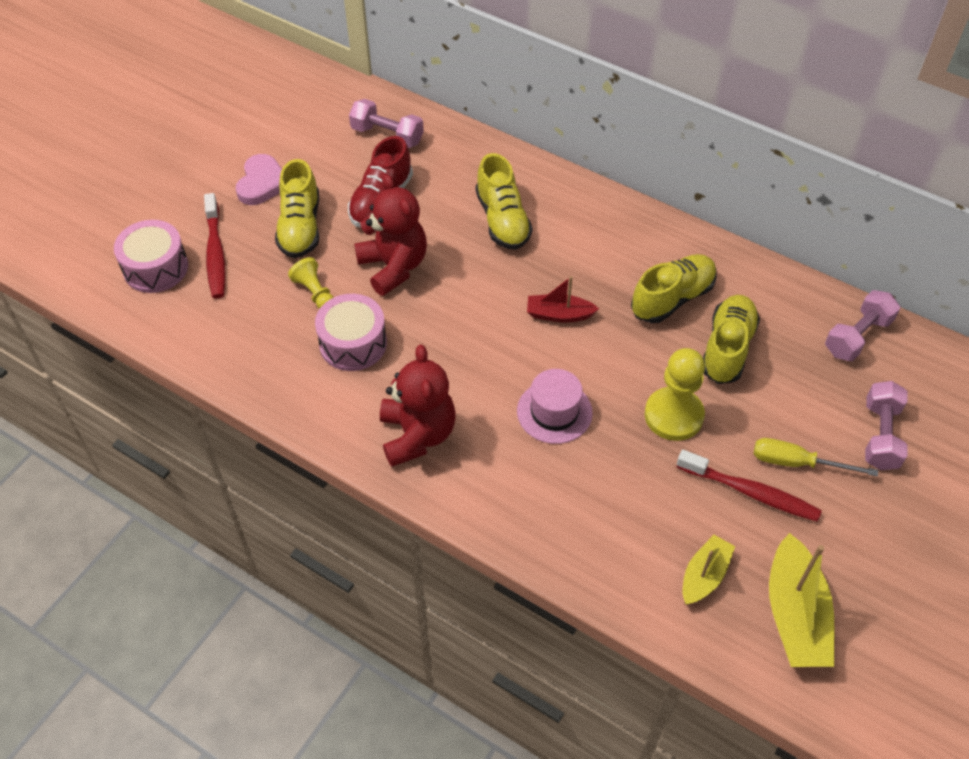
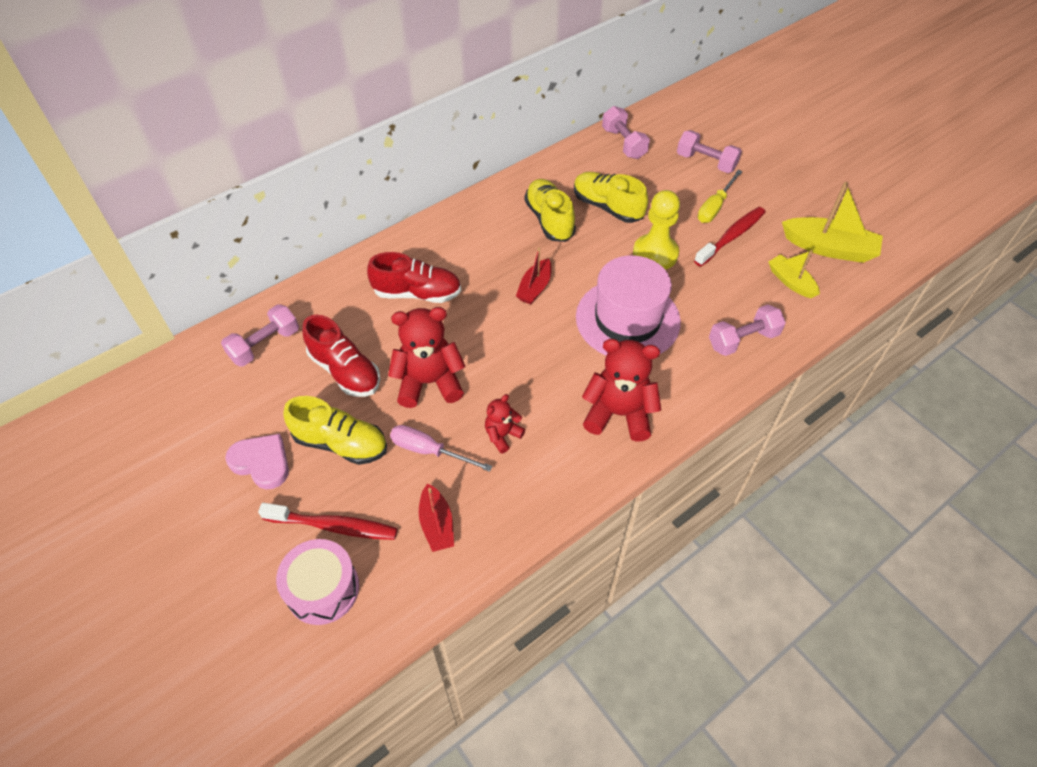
camera: 70 degrees left, 0 degrees up
yellow pawn [288,257,334,309] -> pink screwdriver [390,425,493,472]
pink drum [315,294,387,371] -> red teddy bear [485,394,525,454]
yellow shoe [476,153,533,250] -> red shoe [367,252,461,303]
pink hat [517,369,593,444] -> pink hat [576,255,681,356], size x1.69
none -> red boat [419,483,454,552]
none -> pink dumbbell [709,305,786,356]

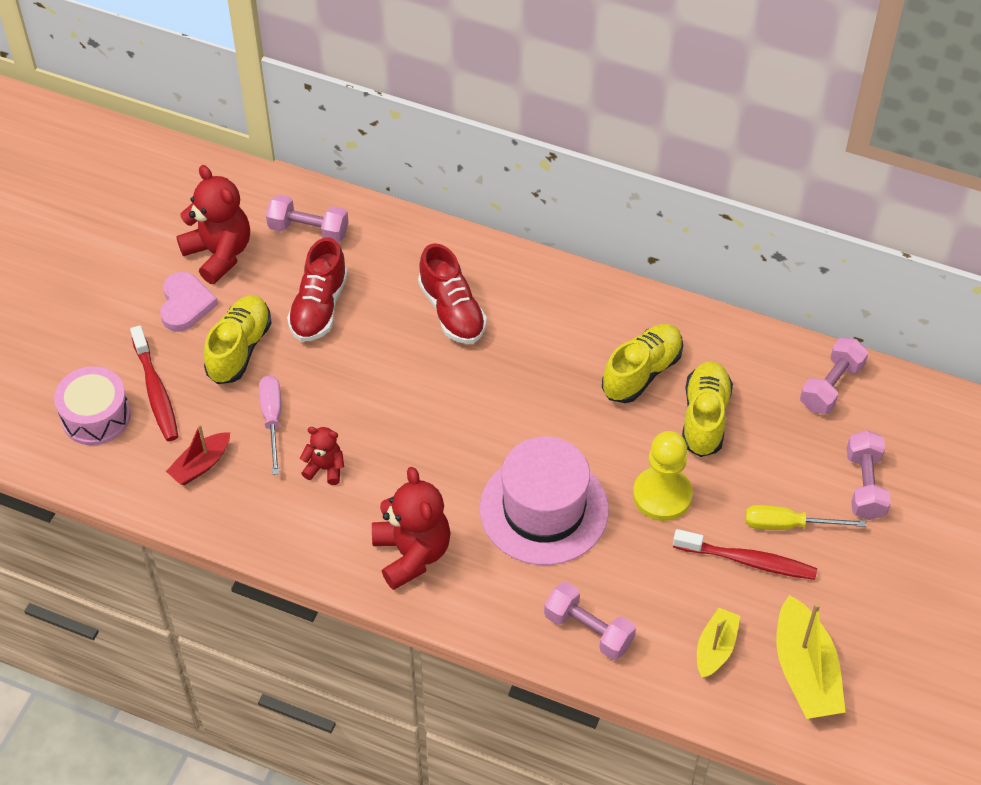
camera: 60 degrees right, 0 degrees up
yellow shoe [283,396,387,465] -> yellow shoe turned 150 degrees counterclockwise [204,295,272,384]
red teddy bear [388,307,466,408] -> red teddy bear moved to [176,165,250,284]
red boat [516,247,552,304] -> none

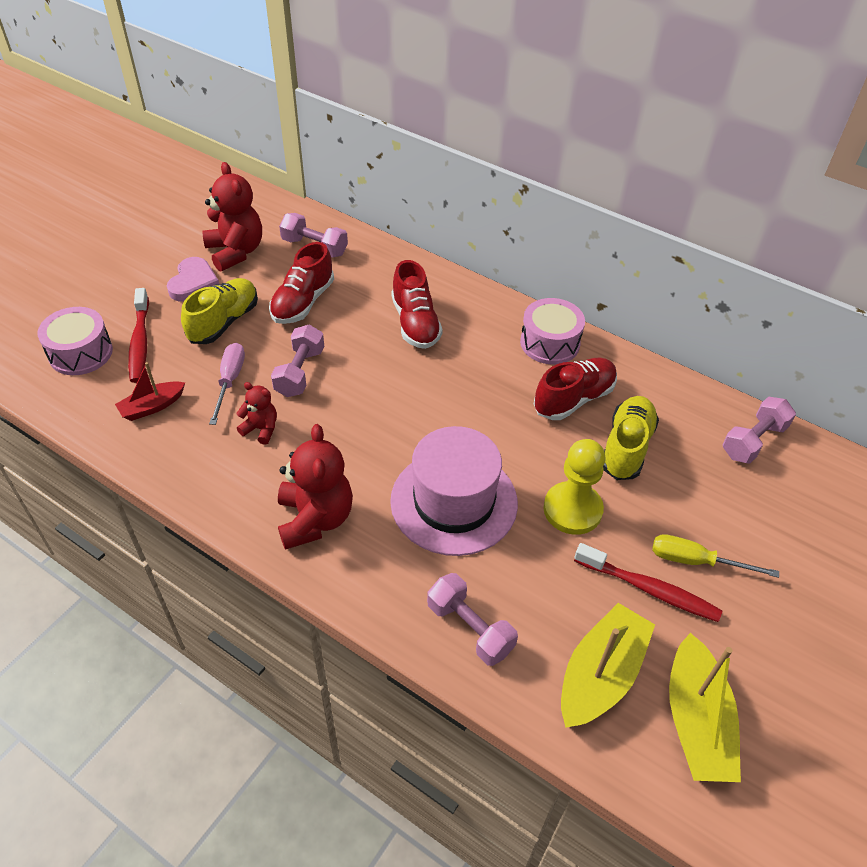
camera: 10 degrees right, 5 degrees down
yellow shoe [602,324,683,403] -> red shoe [534,358,617,420]
yellow boat [697,608,740,678] -> yellow boat [561,603,655,728], size x1.67
pink dumbbell [847,430,891,520] -> pink dumbbell moved to [271,324,324,397]
none -> pink drum [520,298,585,364]

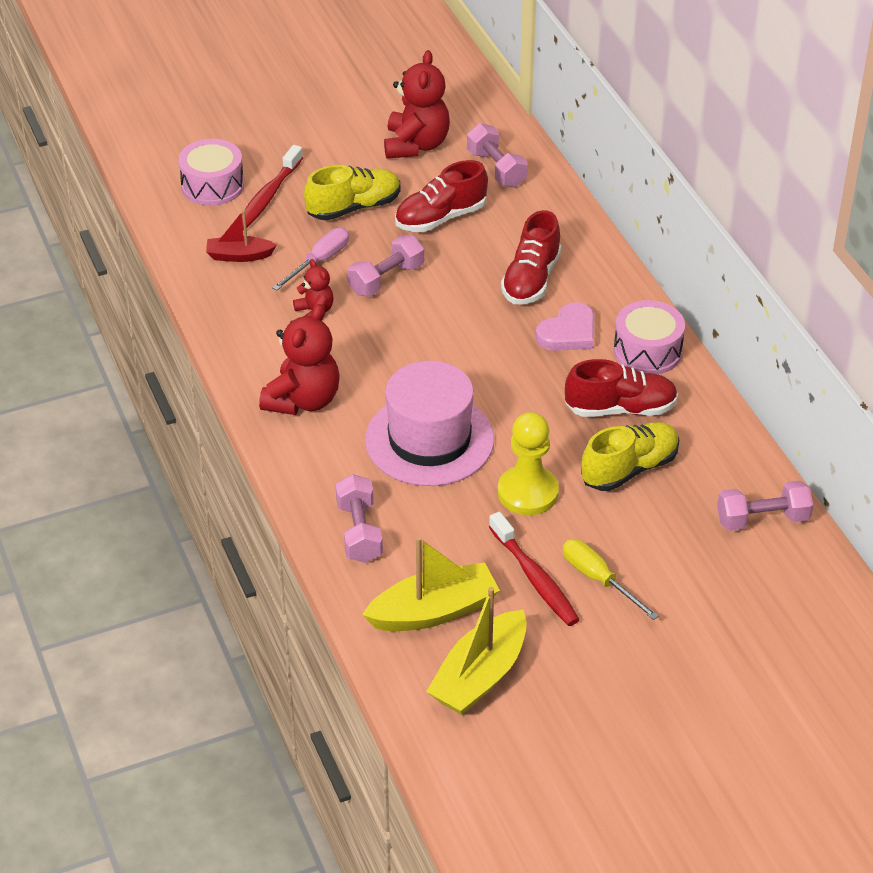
camera: 35 degrees right, 5 degrees down
pink heart [167,257,219,301] -> pink heart moved to [536,302,595,351]

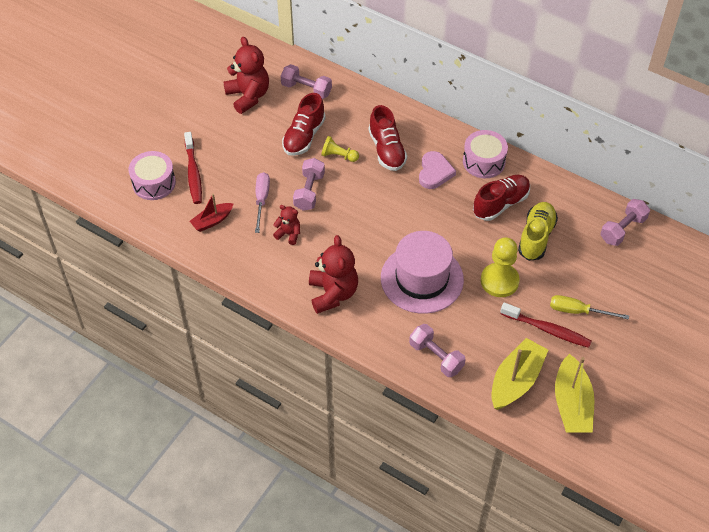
camera: 35 degrees left, 10 degrees up
yellow shoe [304,165,401,220] -> none
none -> yellow pawn [321,136,359,162]

